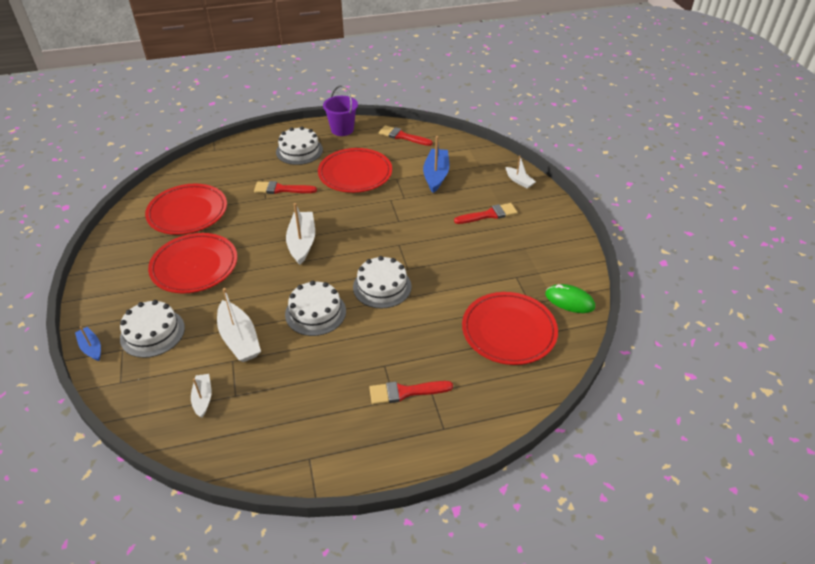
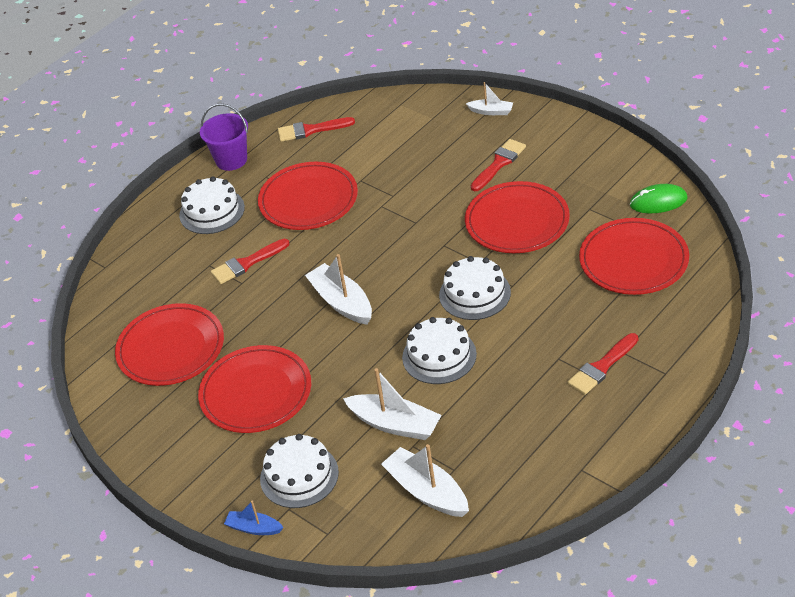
camera: 30 degrees left, 0 degrees up
white boat [191,374,211,418] -> white boat [381,444,469,517], size x1.77
blue boat [423,136,449,193] -> none
none -> red plate [465,181,570,253]

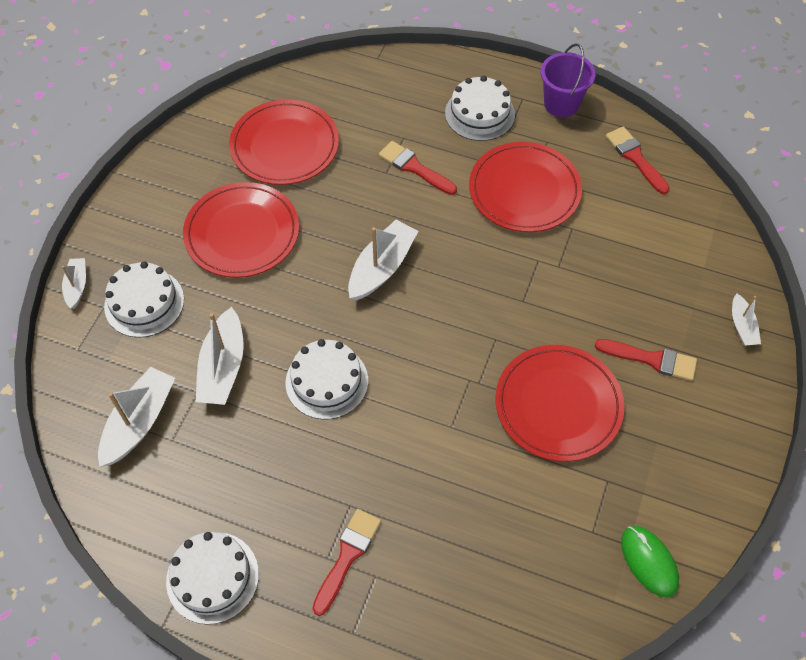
camera: 65 degrees right, 15 degrees up
blue boat [224,501,284,535] -> white boat [62,258,86,309]
white cake [439,256,511,320] -> white cake moved to [166,532,259,624]
red brush [568,333,638,395] -> red brush turned 90 degrees clockwise [312,509,381,616]
red plate [579,218,689,295] -> none

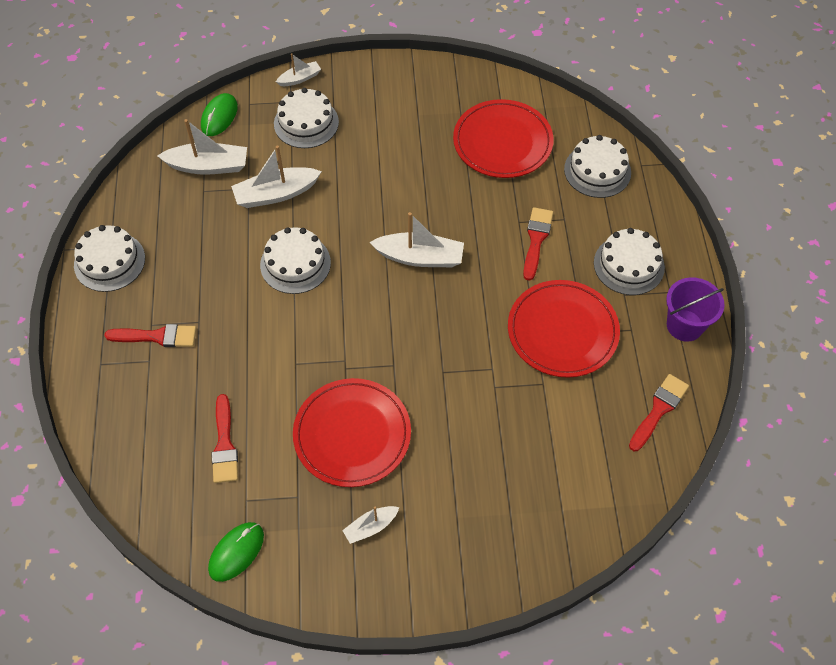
camera: 65 degrees right, 0 degrees up
red plate [183,182,299,278] -> none
red brush [595,339,697,381] -> red brush moved to [212,394,238,483]
white boat [732,293,761,346] -> white boat moved to [342,506,399,544]
none -> green mouse [201,93,238,136]
none -> white cake [564,135,631,198]

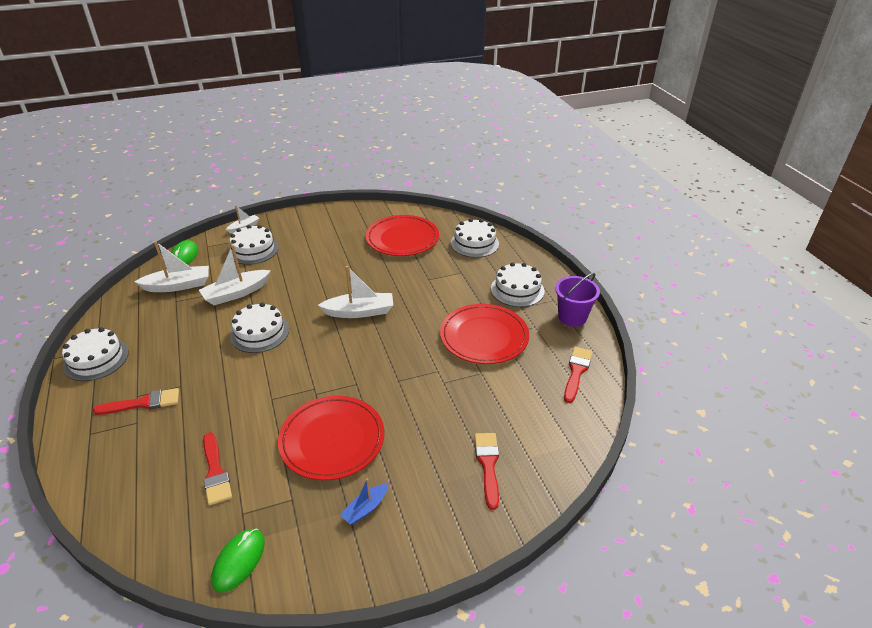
camera: 15 degrees left, 20 degrees down
white boat [342,506,399,544] -> blue boat [340,478,388,525]
red brush [523,207,553,281] -> red brush moved to [475,433,499,510]

